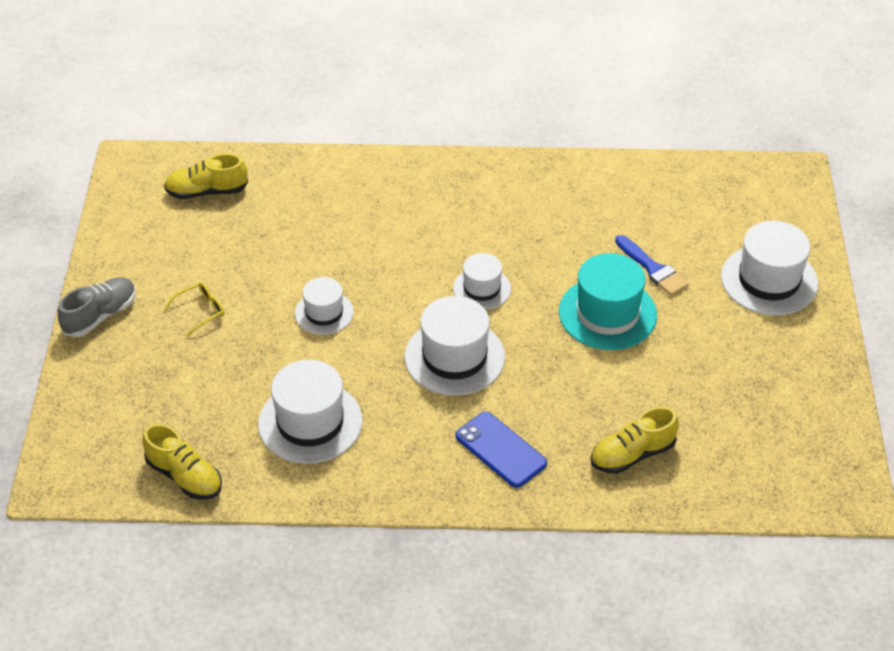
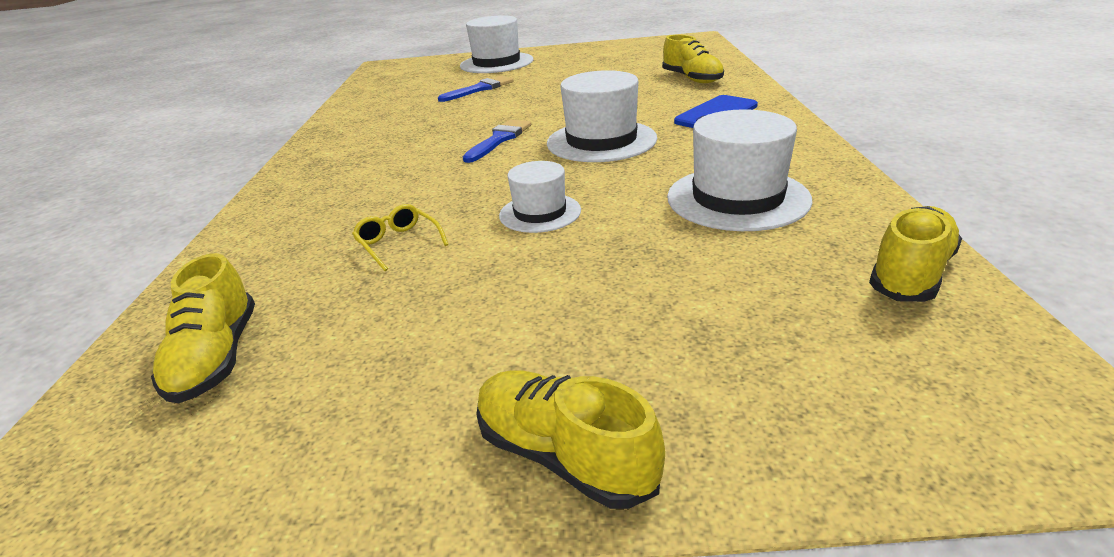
camera: 90 degrees left, 15 degrees down
grey shoe [58,277,136,337] -> yellow shoe [476,370,665,509]
yellow glasses [164,282,224,337] -> yellow glasses moved to [352,204,449,271]
white hat [453,253,511,310] -> blue brush [463,119,531,163]
turquoise hat [559,253,657,350] -> none

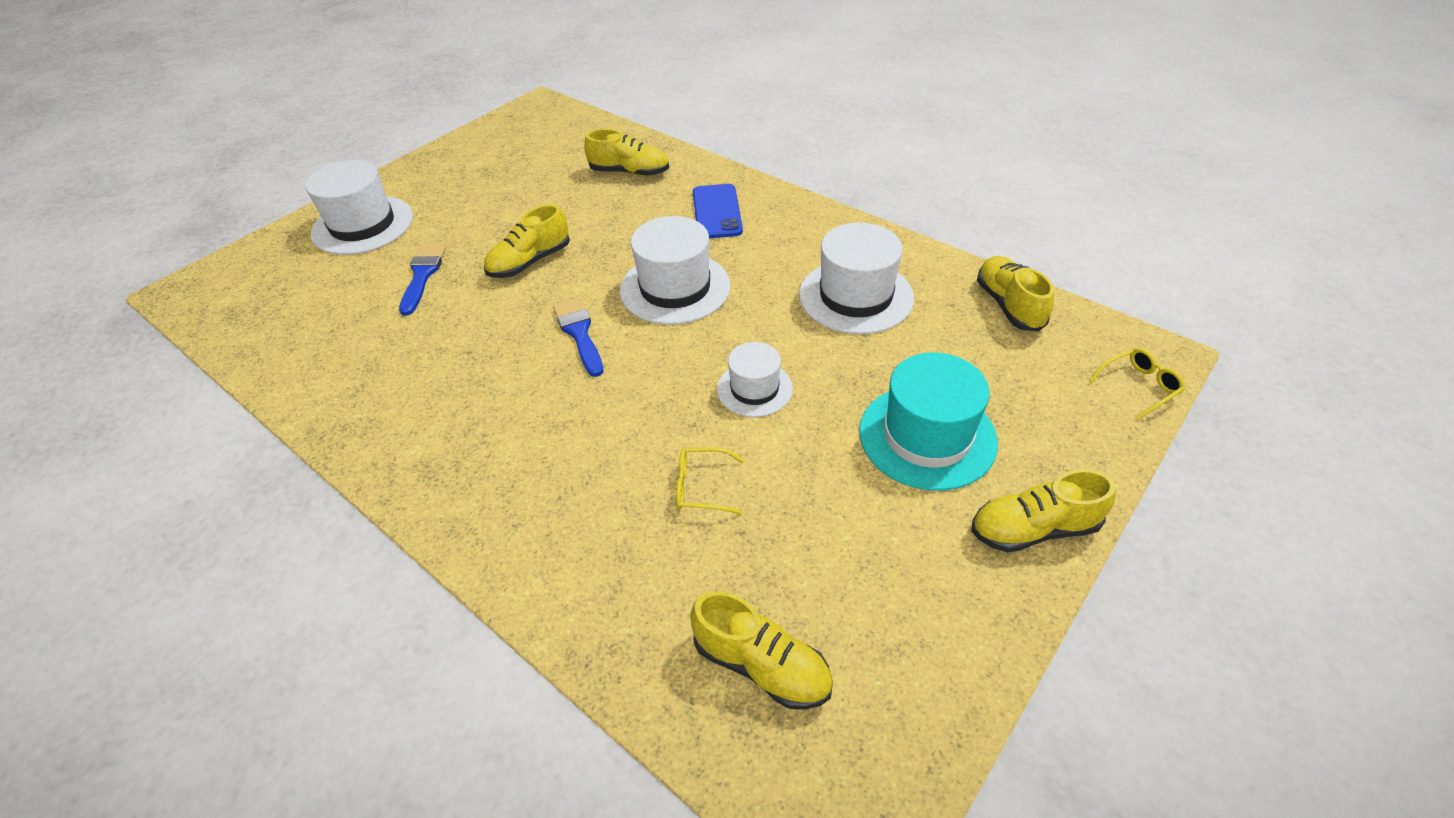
camera: 50 degrees left, 15 degrees up
none -> yellow shoe [484,204,570,278]
none -> turquoise hat [859,353,998,491]
none -> yellow glasses [1089,348,1185,420]

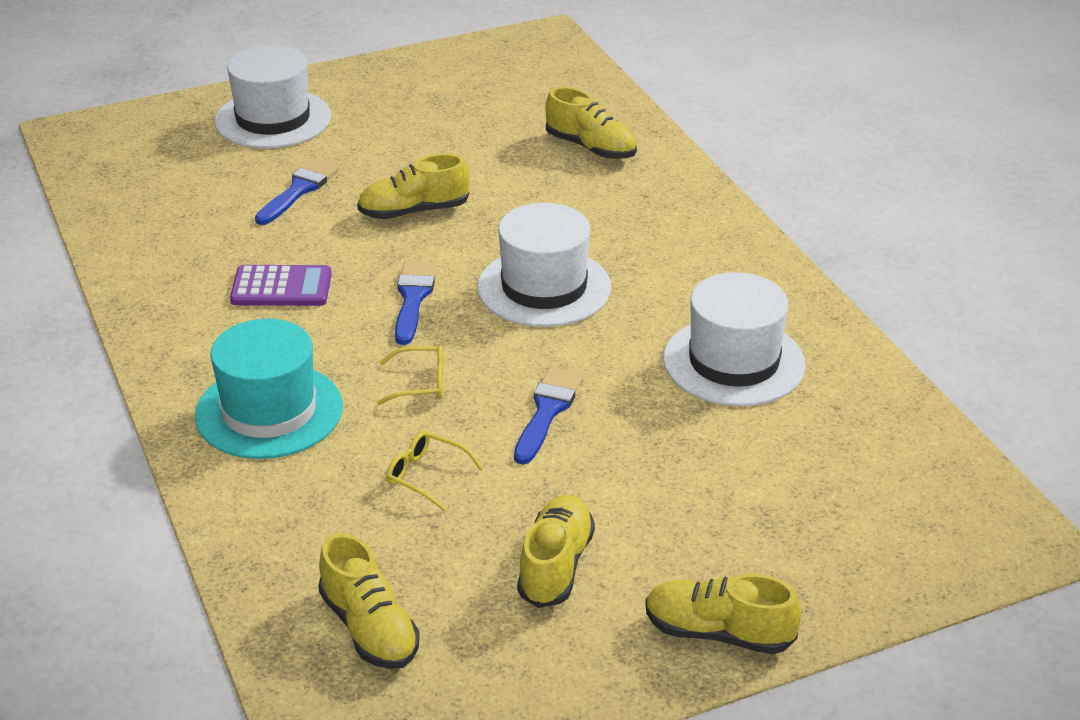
camera: 25 degrees right, 10 degrees down
blue phone [693,184,743,238] -> none
white hat [717,342,793,417] -> blue brush [514,367,583,464]
turquoise hat [859,353,998,491] -> turquoise hat moved to [195,319,343,459]
yellow shoe [977,256,1054,332] -> yellow shoe moved to [517,495,595,608]
yellow glasses [1089,348,1185,420] -> yellow glasses moved to [377,345,443,405]
none -> purple calculator [230,265,332,306]

